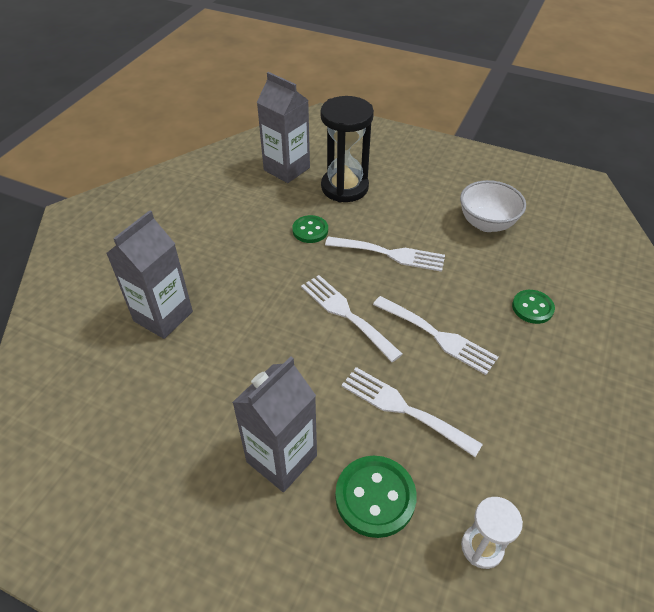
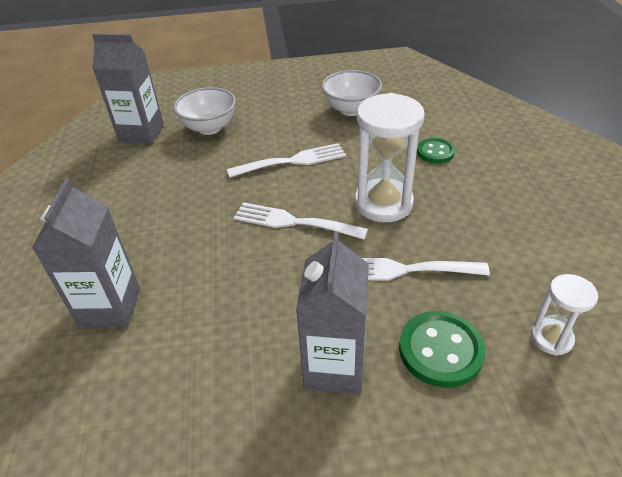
camera: 30 degrees left, 5 degrees down
green button [292,215,328,243] -> none
black hourglass [320,96,374,202] -> white bowl [174,87,236,135]
white fork [373,296,498,375] -> white hourglass [355,93,425,222]

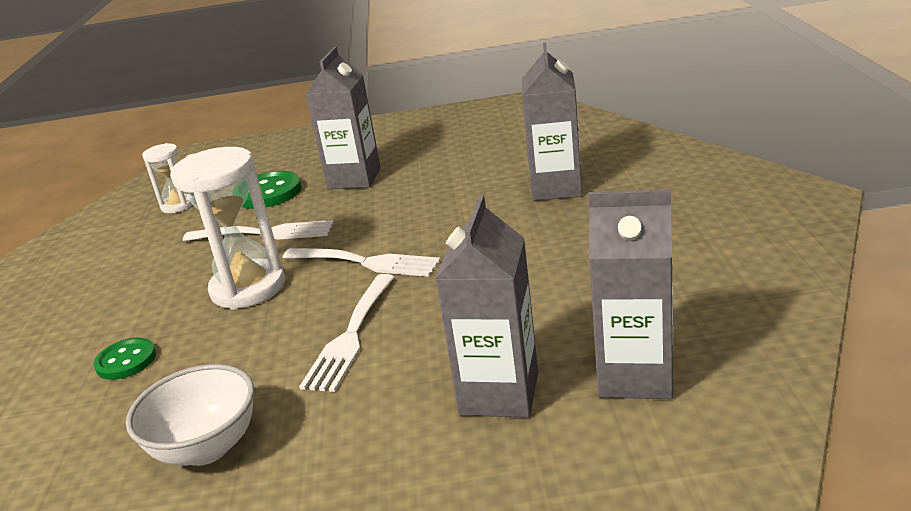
camera: 175 degrees left, 15 degrees down
white bowl [174,87,236,135] -> grey carton [435,195,538,418]
white fork [227,143,346,178] -> white fork turned 60 degrees counterclockwise [299,274,394,392]

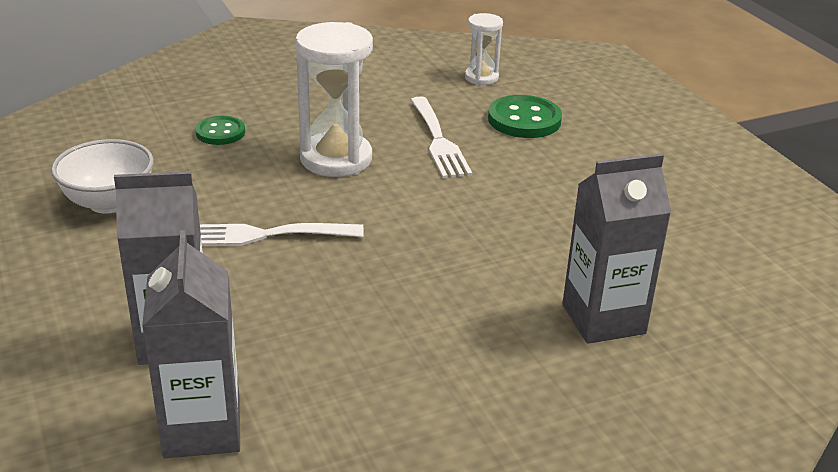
camera: 65 degrees right, 5 degrees up
white fork [282,248,441,277] -> none
grey carton [305,47,381,189] -> none

